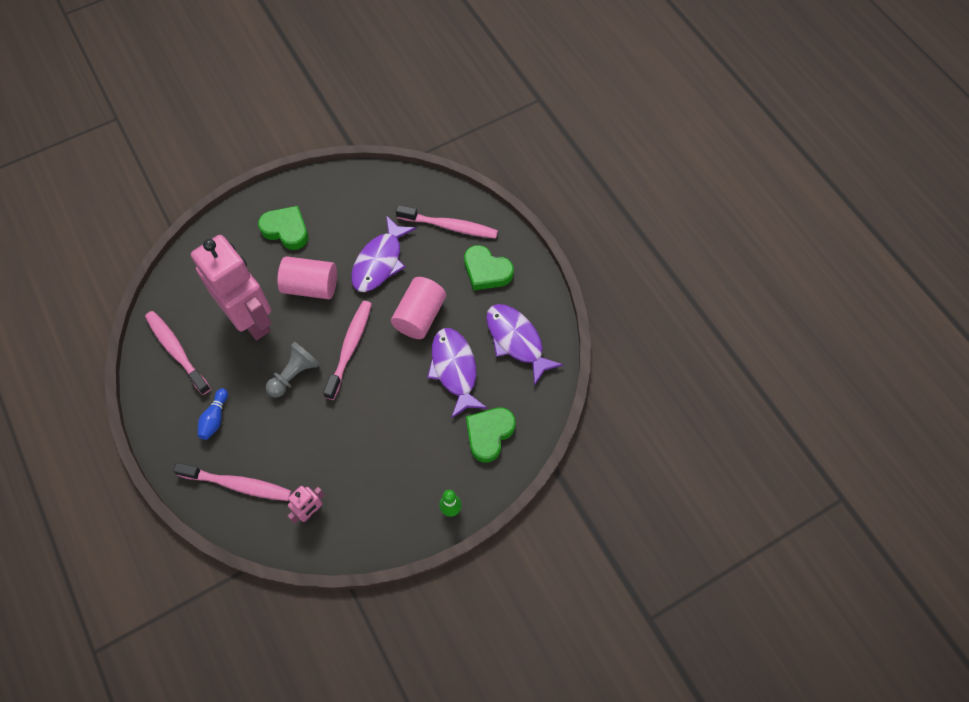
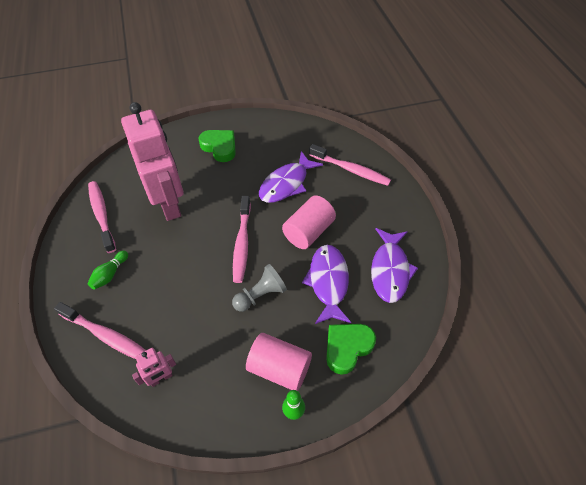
camera: 15 degrees right, 10 degrees down
blue bowling pin [198,388,228,440] -> green bowling pin [88,251,128,290]
grey pawn [266,341,320,398] -> grey pawn moved to [232,264,287,312]
pink cylinder [277,256,337,299] -> pink cylinder moved to [246,333,312,391]
pink toothbrush [323,301,372,400] -> pink toothbrush turned 150 degrees clockwise [233,196,251,283]
green heart [464,245,514,291] -> none
purple fish [486,304,564,386] -> purple fish turned 150 degrees counterclockwise [371,228,418,303]

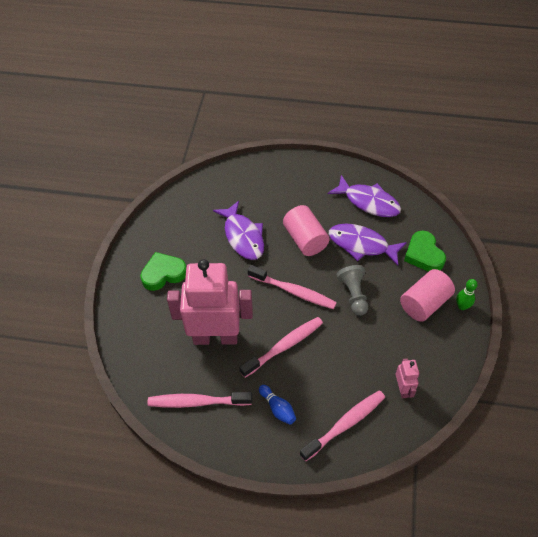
camera: 65 degrees left, 0 degrees up
green bowling pin [88,251,128,290] -> blue bowling pin [259,385,296,425]
pink toothbrush [309,144,391,186] -> pink toothbrush moved to [239,317,323,378]

